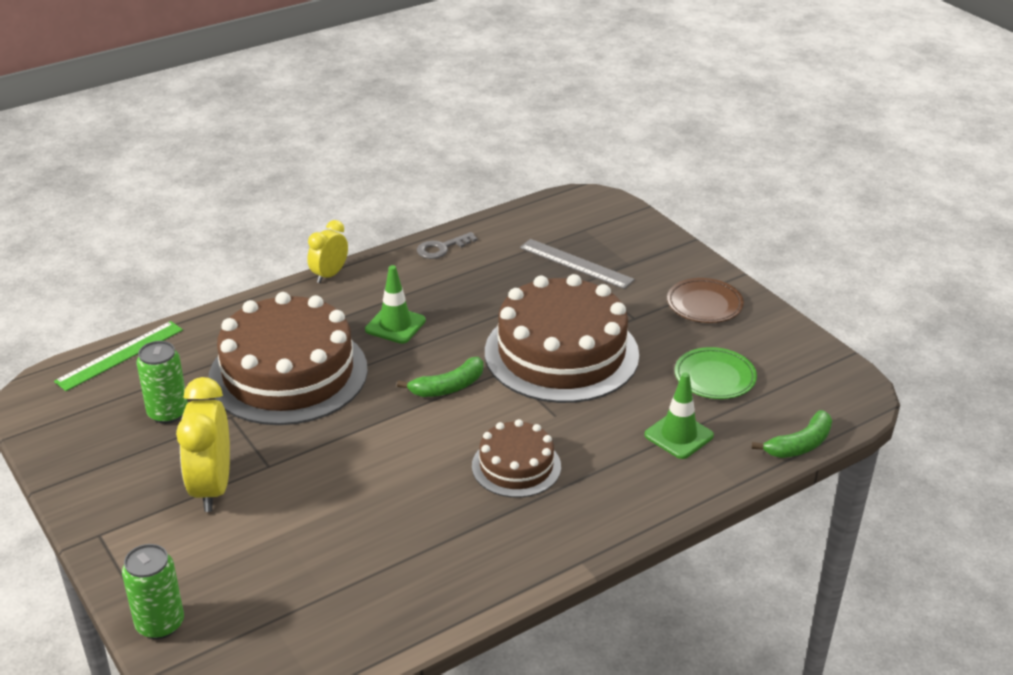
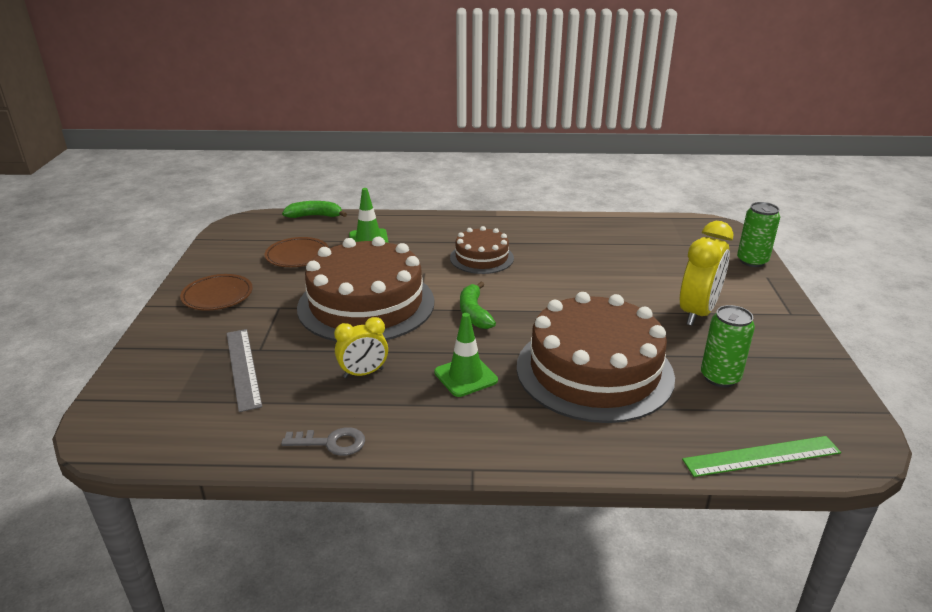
camera: 145 degrees left, 5 degrees down
yellow clock [307,220,348,283] -> yellow clock moved to [334,317,388,378]
green banana [397,357,483,397] -> green banana turned 105 degrees counterclockwise [460,282,496,329]
green plate [675,347,757,399] -> brown plate [265,237,329,267]

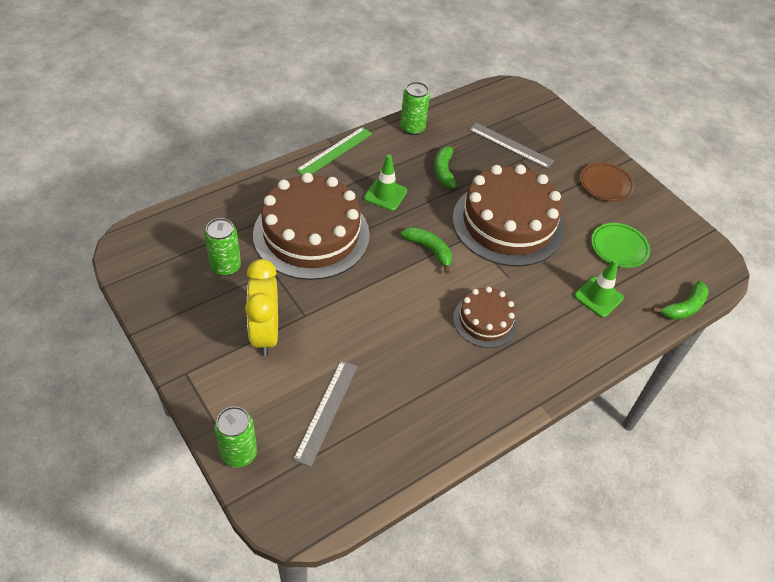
camera: 140 degrees right, 20 degrees up
brown plate [265,237,329,267] -> green plate [591,223,650,268]
grey key [281,427,365,456] -> green can [400,82,430,135]
yellow clock [334,317,388,378] -> green banana [434,144,458,188]
green ruler [682,436,841,477] -> green ruler moved to [296,127,372,175]
none -> grey ruler [293,360,358,467]

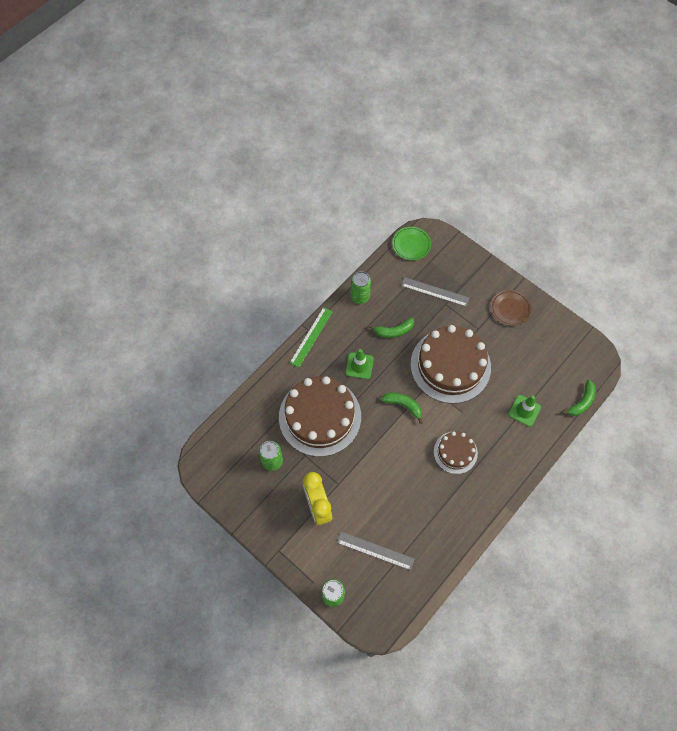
camera: 10 degrees left, 15 degrees up
grey ruler [293,360,358,467] -> grey ruler turned 75 degrees counterclockwise [337,532,414,570]
green banana [434,144,458,188] -> green banana turned 90 degrees counterclockwise [369,318,414,338]
green plate [591,223,650,268] -> green plate moved to [392,227,431,260]

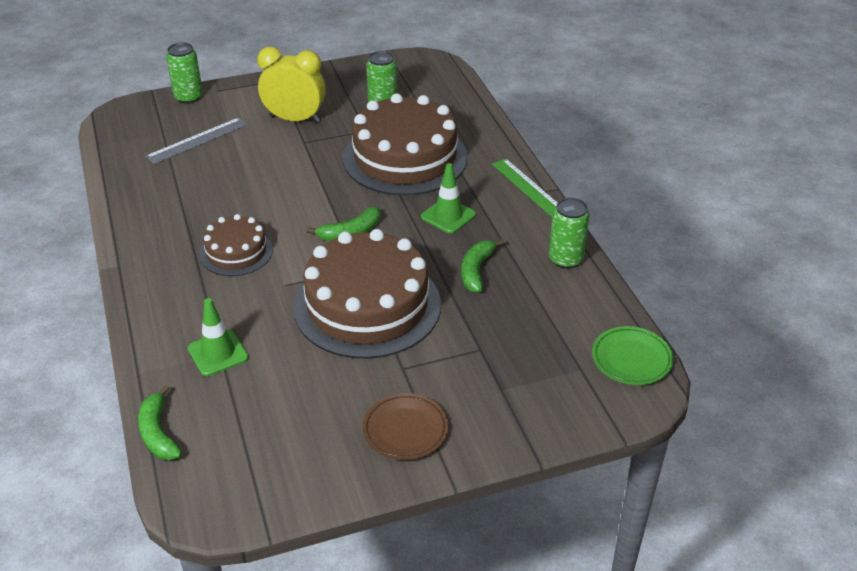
camera: 120 degrees right, 25 degrees down
grey ruler [401,277,469,307] -> none

